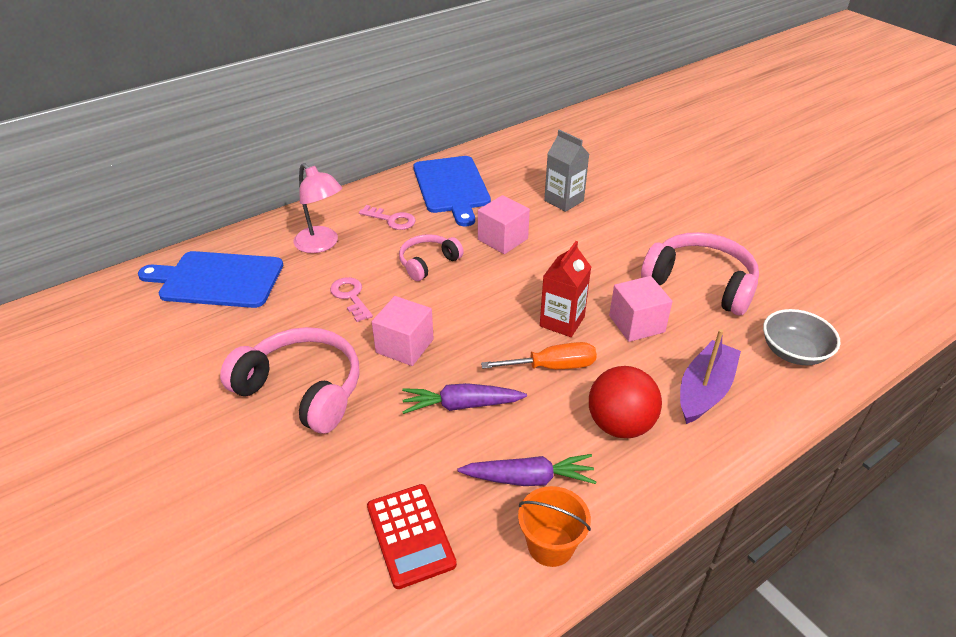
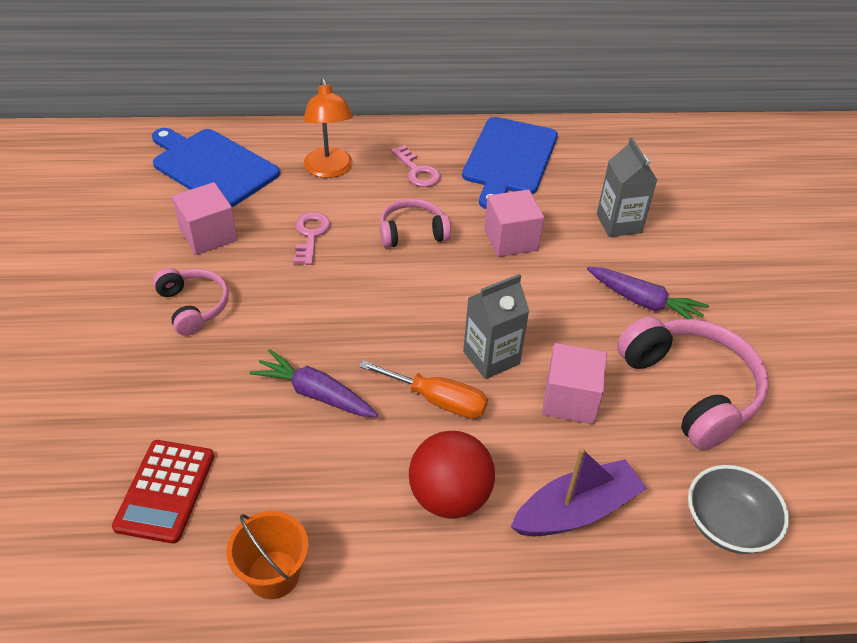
camera: 30 degrees right, 5 degrees up
pink headphones [220,327,359,434] -> pink headphones [153,268,229,336], size x0.58
pink lamp [293,163,342,253] -> orange lamp [304,78,353,178]
pink cube [372,296,434,366] -> pink cube moved to [172,182,238,255]
purple carrot [458,454,597,486] -> purple carrot moved to [587,267,709,319]
red carton [540,241,591,337] -> grey carton [463,274,529,379]

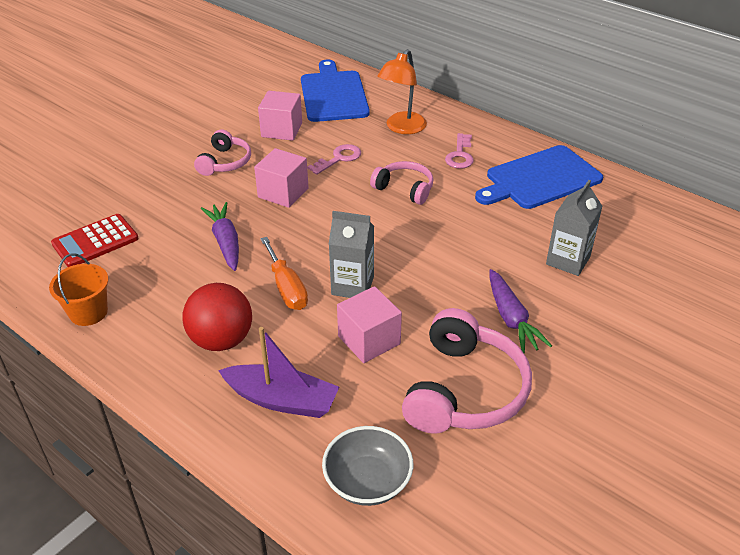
camera: 45 degrees right, 5 degrees down
pink cube [484,189,544,257] -> pink cube moved to [254,148,309,208]

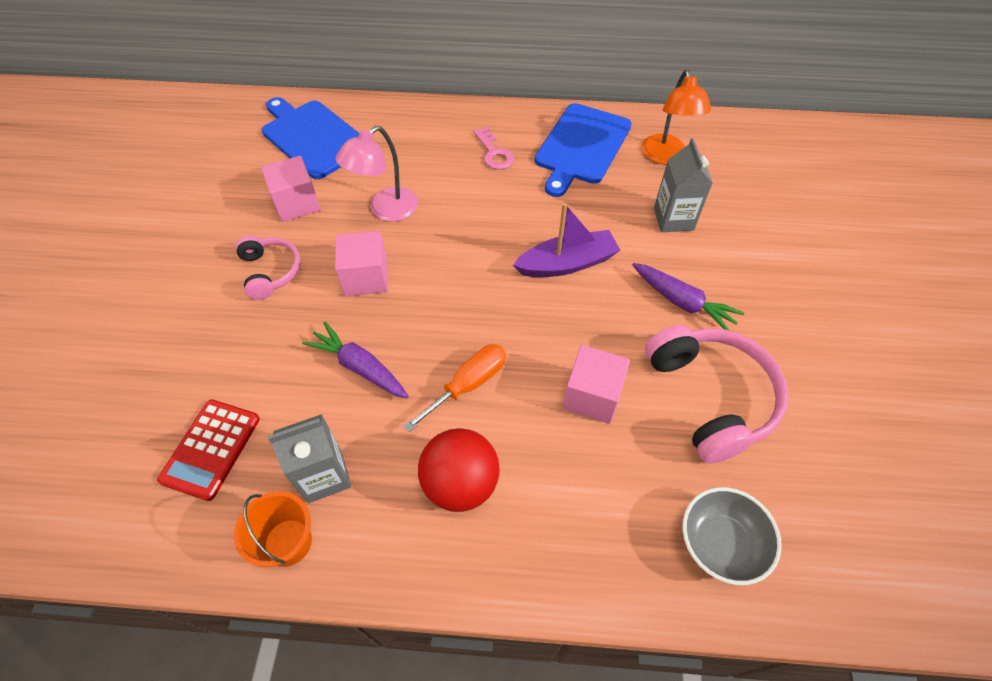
camera: 35 degrees left, 15 degrees up
purple boat [218,327,339,418] -> purple boat moved to [513,203,620,277]
orange screwdriver [260,237,308,310] -> orange screwdriver turned 75 degrees counterclockwise [403,344,506,432]
pink key [307,144,361,175] -> pink lamp [336,126,418,222]
grey carton [329,211,374,298] -> grey carton moved to [267,414,351,503]
pink headphones [370,161,433,205] -> none
orange lamp [377,49,427,134] -> orange lamp moved to [642,70,711,165]

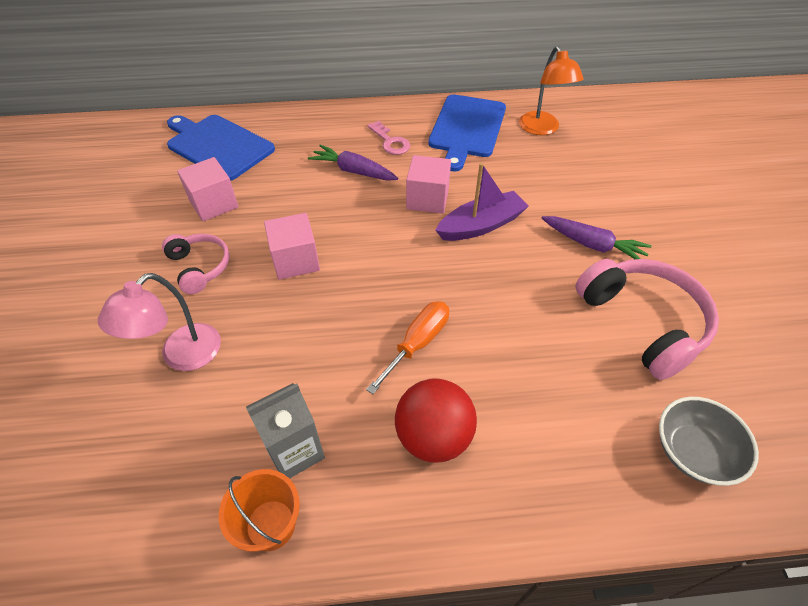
camera: 10 degrees left, 5 degrees down
red calculator [157,399,260,501] -> none
purple carrot [302,321,409,398] -> purple carrot moved to [308,145,398,181]
pink lamp [336,126,418,222] -> pink lamp moved to [98,273,221,371]
pink cube [563,345,630,424] -> pink cube moved to [406,155,451,214]
grey carton [654,138,713,232] -> none

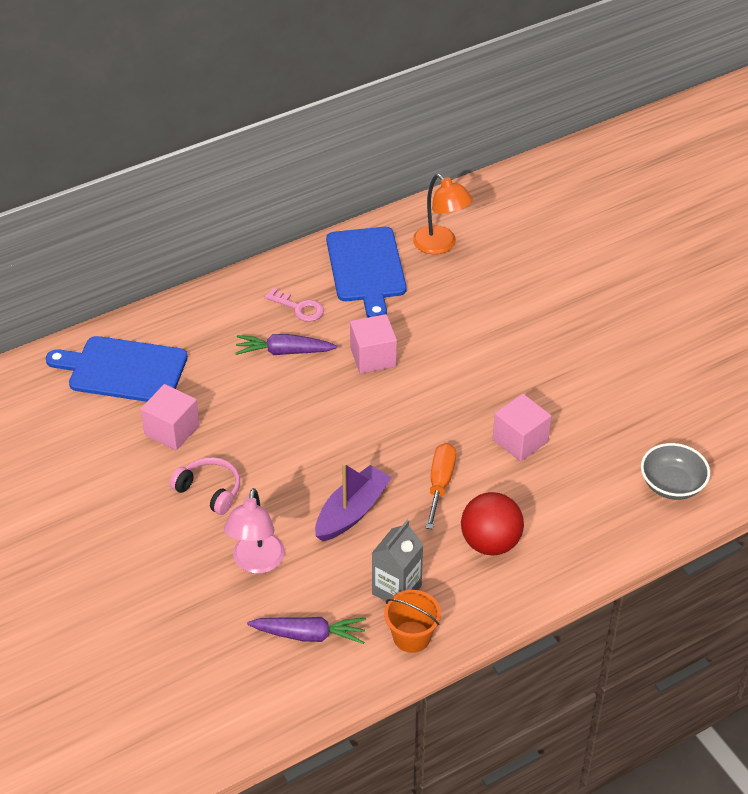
camera: 25 degrees left, 5 degrees down
pink cube [264,213,320,280] -> pink cube moved to [493,394,552,462]
purple boat [435,163,529,241] -> purple boat moved to [315,463,392,541]
purple carrot [542,216,652,259] -> purple carrot moved to [247,617,366,644]
pink headphones [575,259,719,380] -> none

